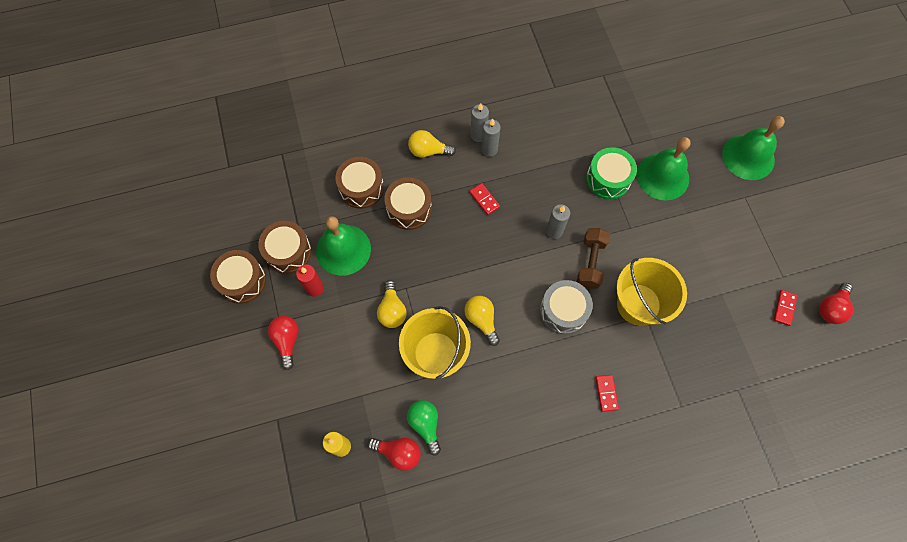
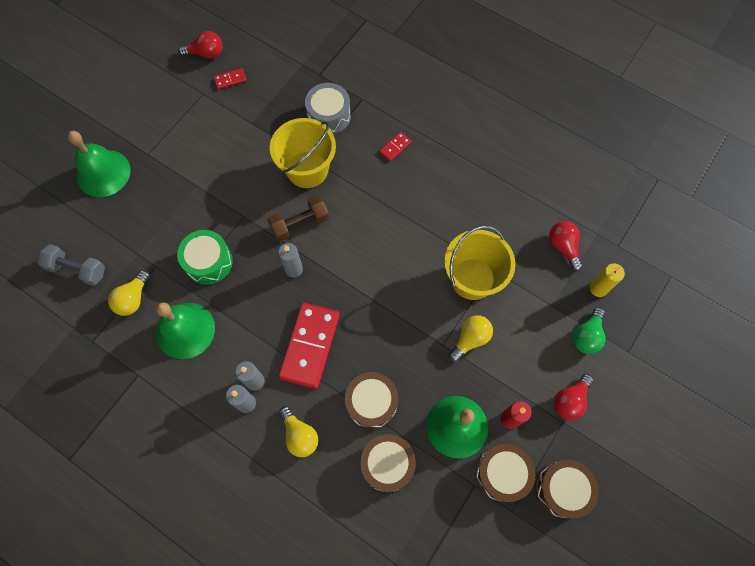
camera: 130 degrees left, 0 degrees up
green light bulb [407,400,441,455] -> green light bulb moved to [573,307,605,354]
yellow light bulb [464,296,500,346] -> yellow light bulb moved to [108,270,150,316]
red domino [469,183,500,215] -> red domino [278,303,340,389], size x2.29
grey drum [540,280,593,334] -> grey drum moved to [305,83,351,134]
green bell [637,137,690,200] -> green bell moved to [156,302,215,359]
none -> grey dumbbell [38,244,105,286]

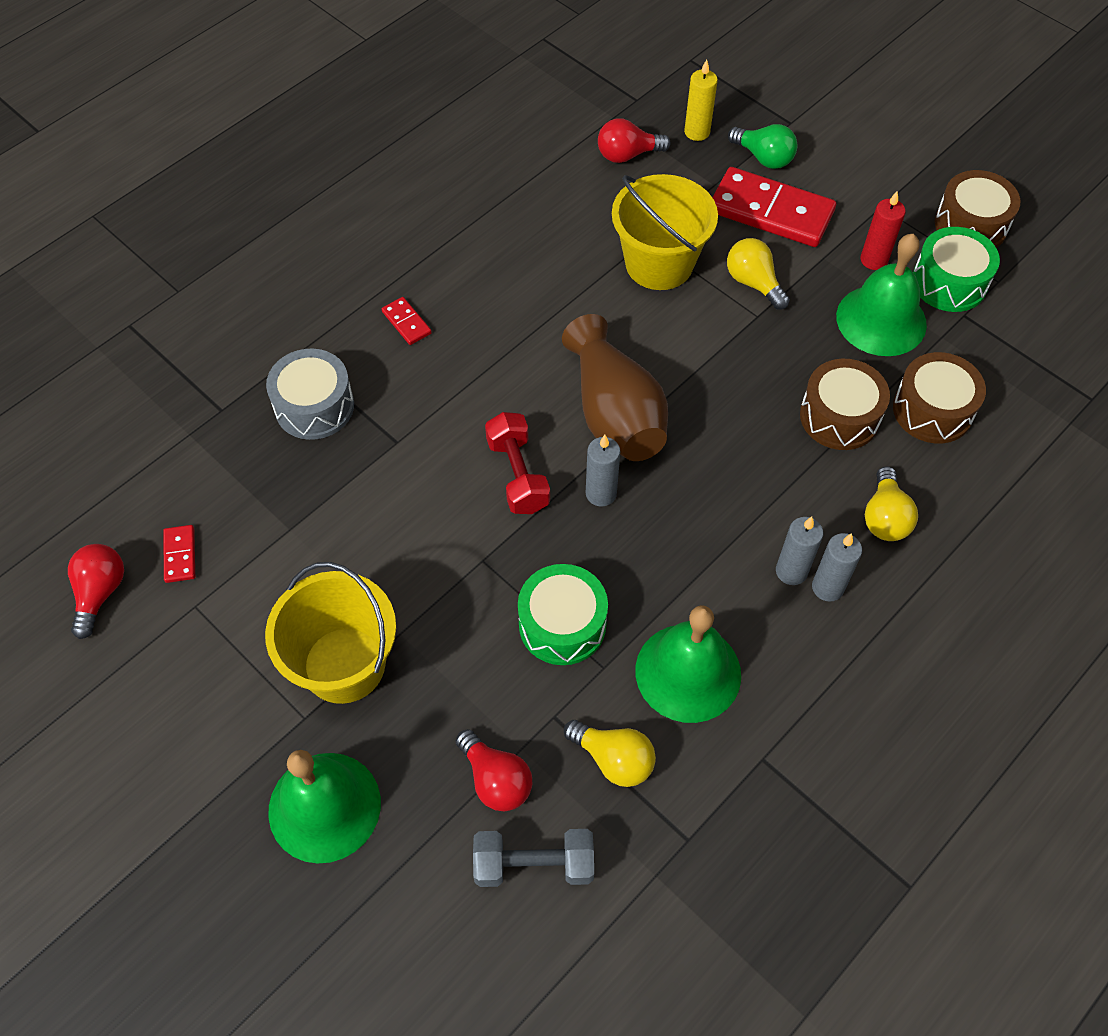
camera: 80 degrees left, 10 degrees down
grey dumbbell [38,244,105,286] -> grey dumbbell turned 60 degrees clockwise [473,829,594,887]
brown dumbbell [268,196,329,242] -> red dumbbell [485,412,550,514]
yellow bucket [270,118,336,188] -> yellow bucket moved to [265,562,396,704]
red domino [278,303,340,389] -> red domino moved to [712,167,836,247]
yellow light bulb [279,406,318,457] -> yellow light bulb turned 120 degrees clockwise [865,466,918,541]
brown drum [475,444,536,502] -> green drum [913,227,1000,312]
red light bulb [554,374,593,420] -> red light bulb moved to [456,729,532,811]
none -> brown vase [562,314,668,461]

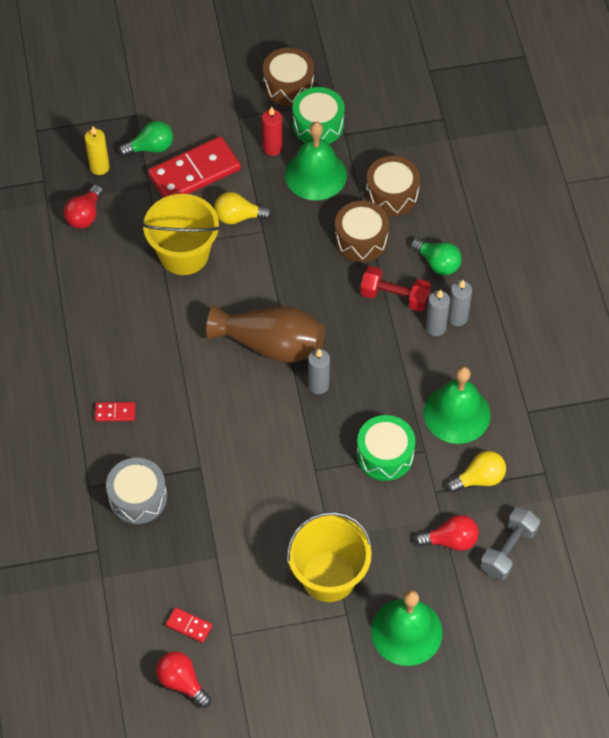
camera: 55 degrees left, 0 degrees up
red dumbbell [485,412,550,514] -> red dumbbell moved to [360,266,431,312]
yellow light bulb [865,466,918,541] -> green light bulb [411,238,462,275]

